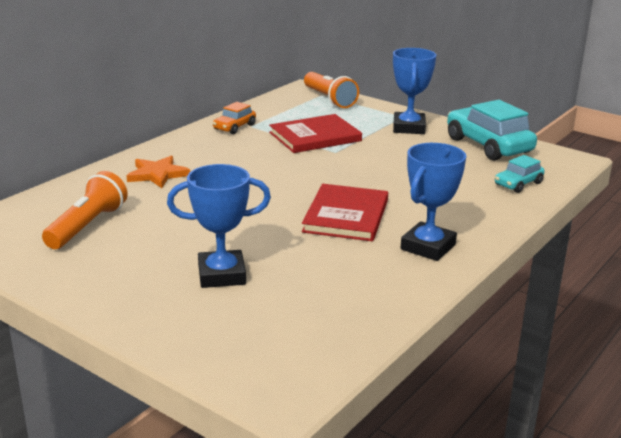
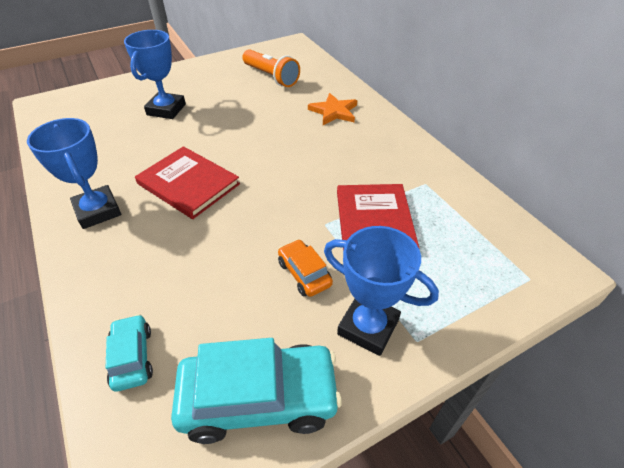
camera: 115 degrees right, 20 degrees up
orange car [213,102,256,134] -> orange car moved to [278,239,333,297]
orange flashlight [304,72,359,108] -> none

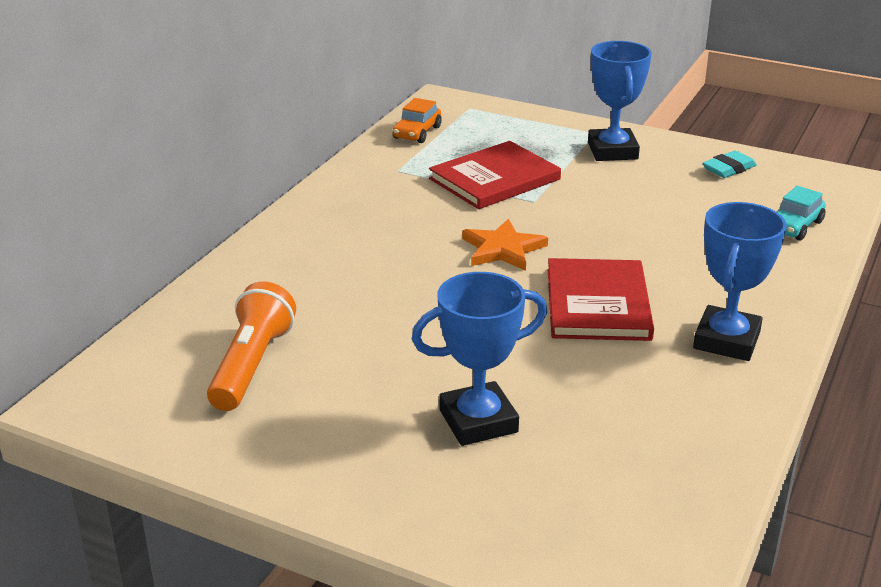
camera: 125 degrees left, 15 degrees down
turquoise car [171,338,342,444] -> turquoise eraser [702,151,757,178]
orange car [278,239,333,297] -> orange car moved to [392,98,442,143]
orange star [308,93,357,125] -> orange star moved to [462,219,548,271]

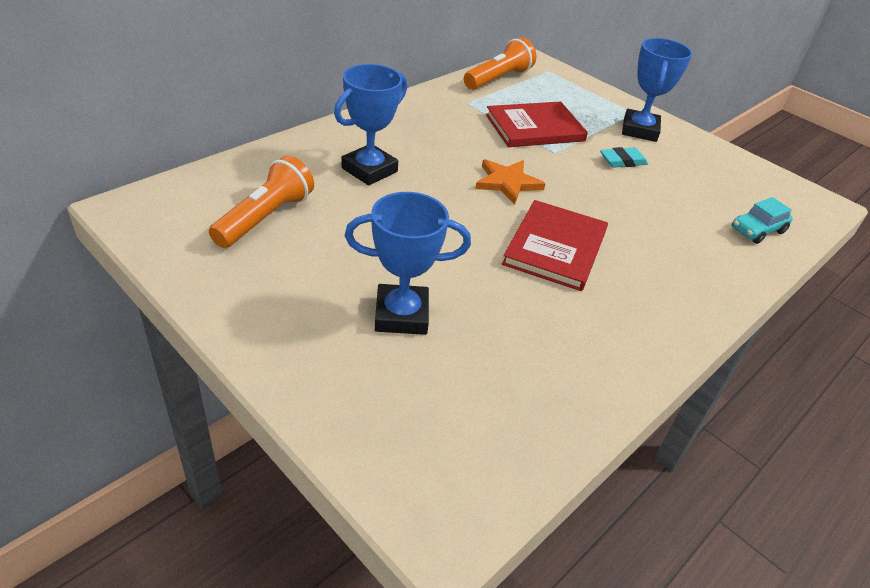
camera: 15 degrees right, 10 degrees up
orange car [392,98,442,143] -> orange flashlight [464,37,536,90]
blue trophy [693,202,787,361] -> blue trophy moved to [334,64,407,185]
turquoise eraser [702,151,757,178] -> turquoise eraser moved to [600,147,648,168]

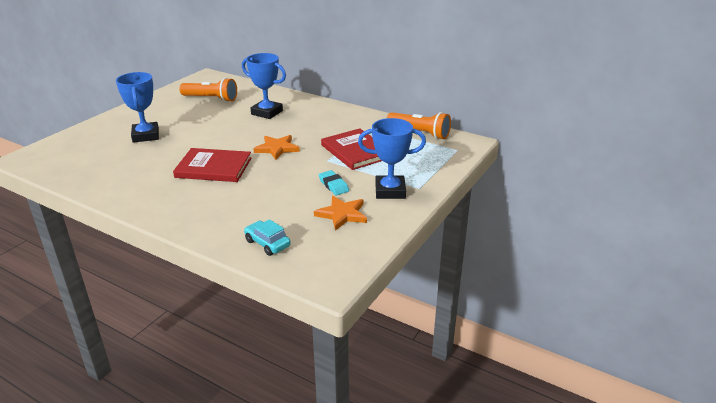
camera: 80 degrees right, 10 degrees down
none -> orange star [314,196,367,231]

